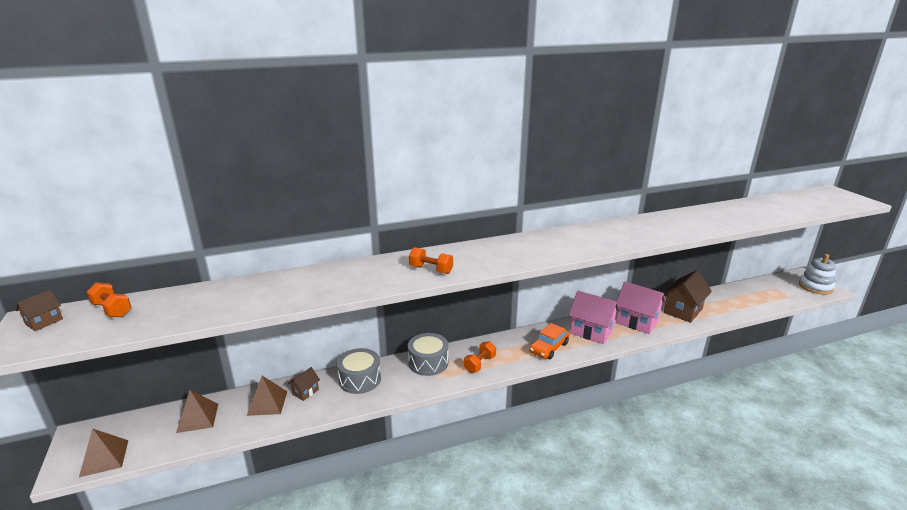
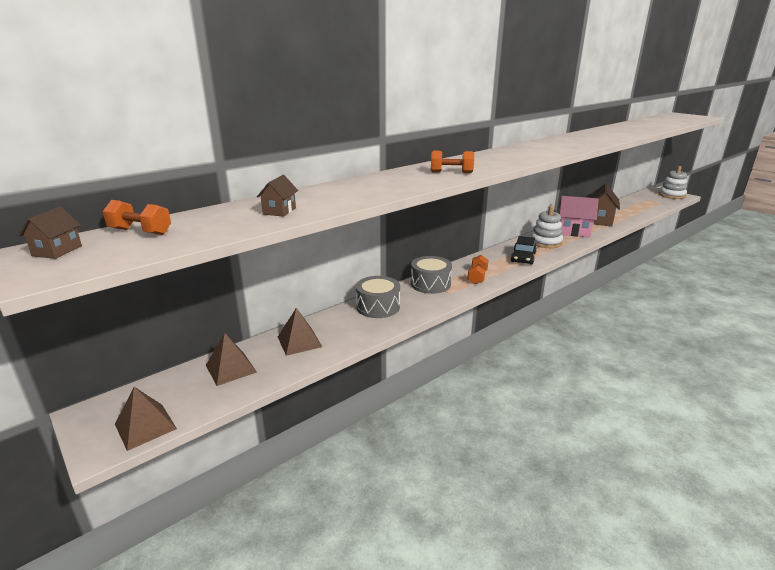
camera: 20 degrees left, 0 degrees up
brown house [288,367,320,401] -> brown house moved to [257,175,298,217]
orange car [529,323,570,359] -> black car [511,236,537,265]
pink house [569,291,620,344] -> white stacking toy [531,206,563,248]

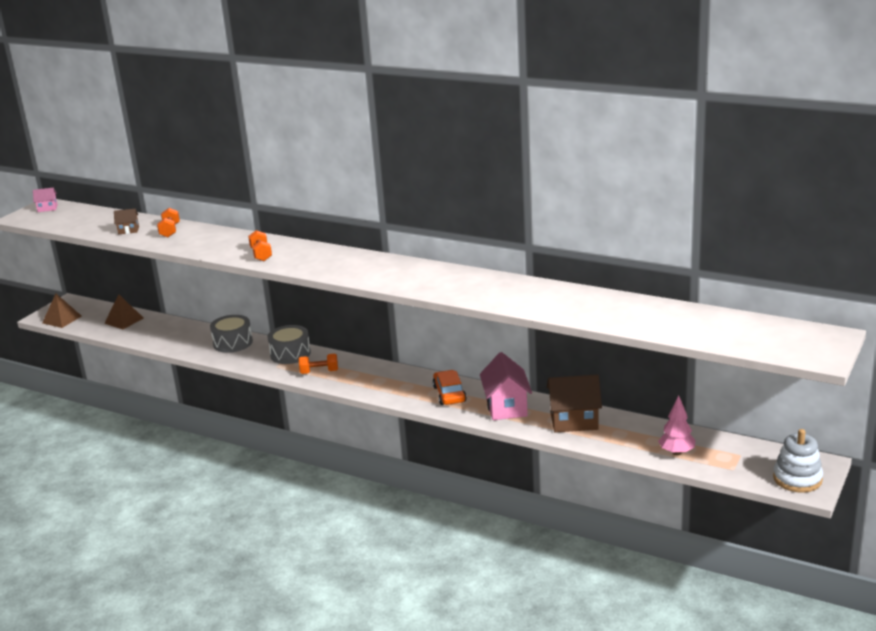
camera: 70 degrees right, 0 degrees up
brown house [19,206,82,259] -> pink house [33,188,58,212]
orange dumbbell [102,200,171,235] -> orange dumbbell moved to [157,208,180,238]
brown pyramid [278,308,322,356] -> none
black car [511,236,537,265] -> none
white stacking toy [531,206,563,248] -> orange car [432,370,467,405]
none -> pink tree [658,395,695,455]

